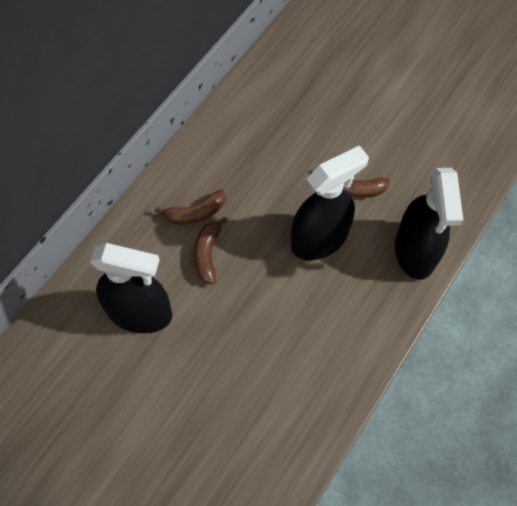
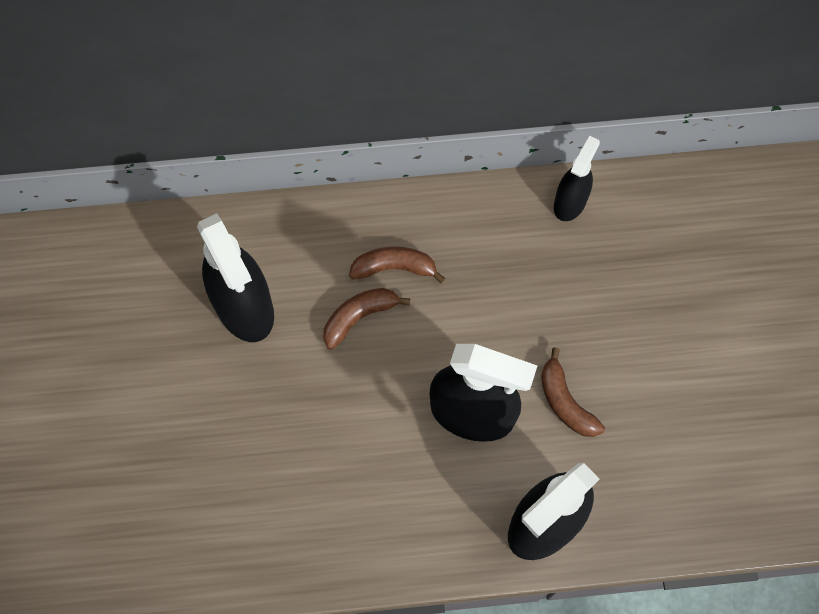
camera: 50 degrees right, 5 degrees up
brown banana [155,189,225,225] -> brown banana turned 150 degrees clockwise [349,247,445,283]
none -> black spray bottle [554,136,600,221]

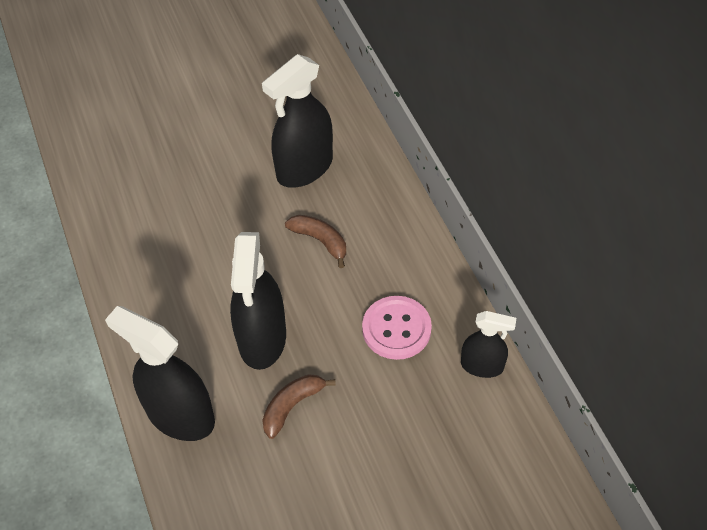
camera: 75 degrees right, 15 degrees down
brown banana [349,247,445,283] -> none
none -> pink button [362,296,432,360]

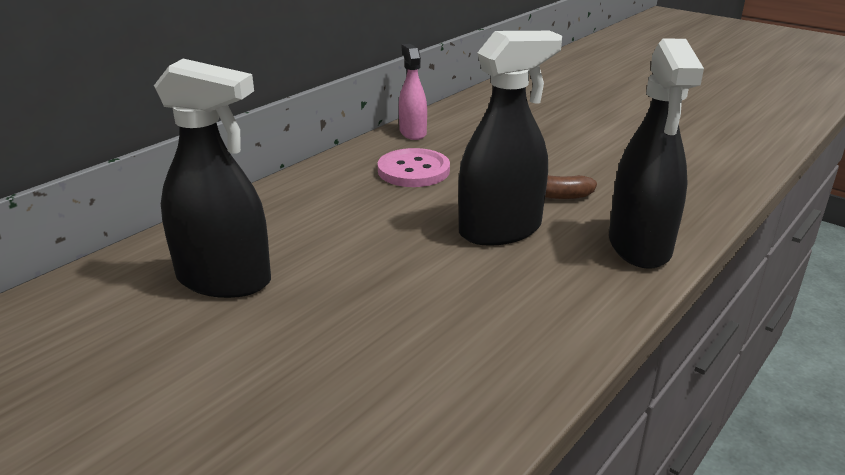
camera: 120 degrees left, 25 degrees down
brown banana [285,215,346,268] -> none
black spray bottle [461,311,516,378] -> pink spray bottle [399,44,427,140]

